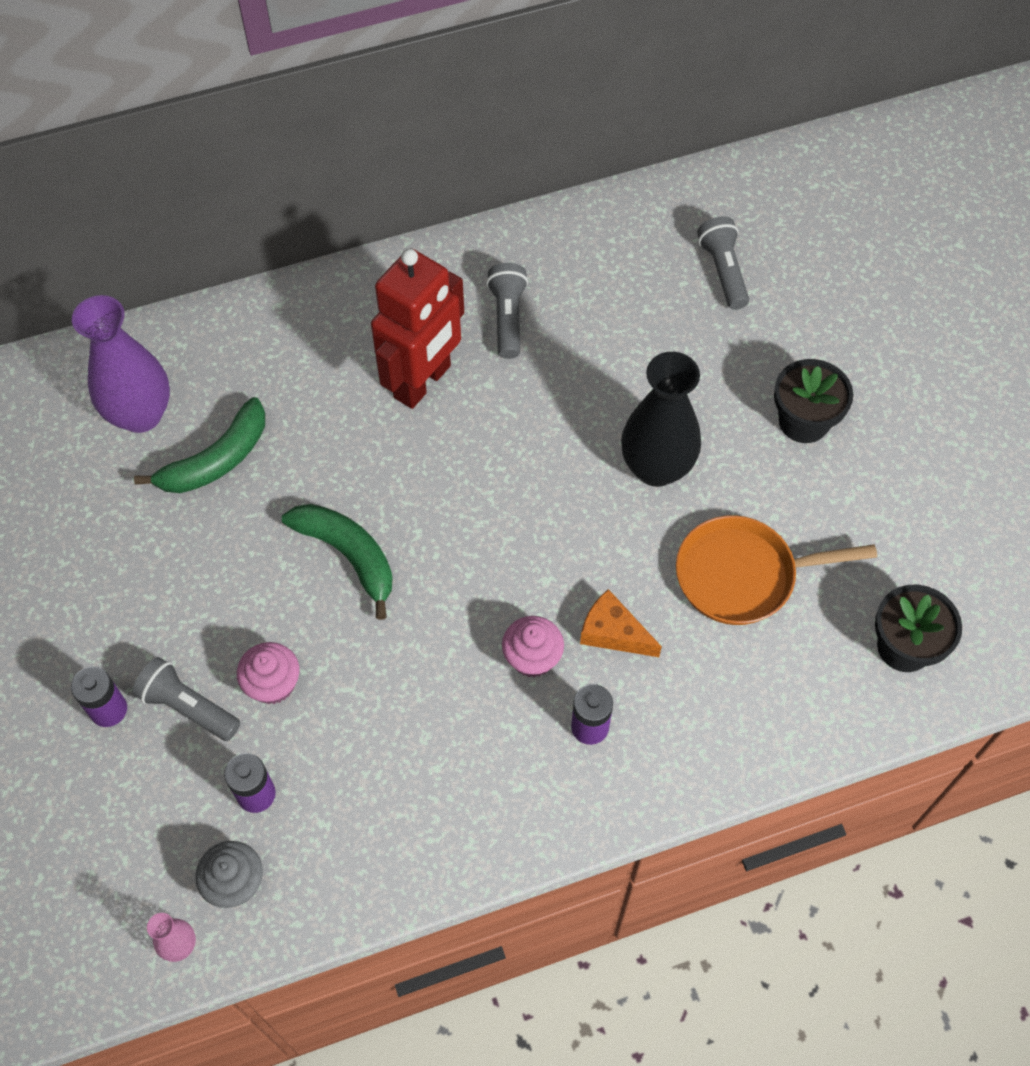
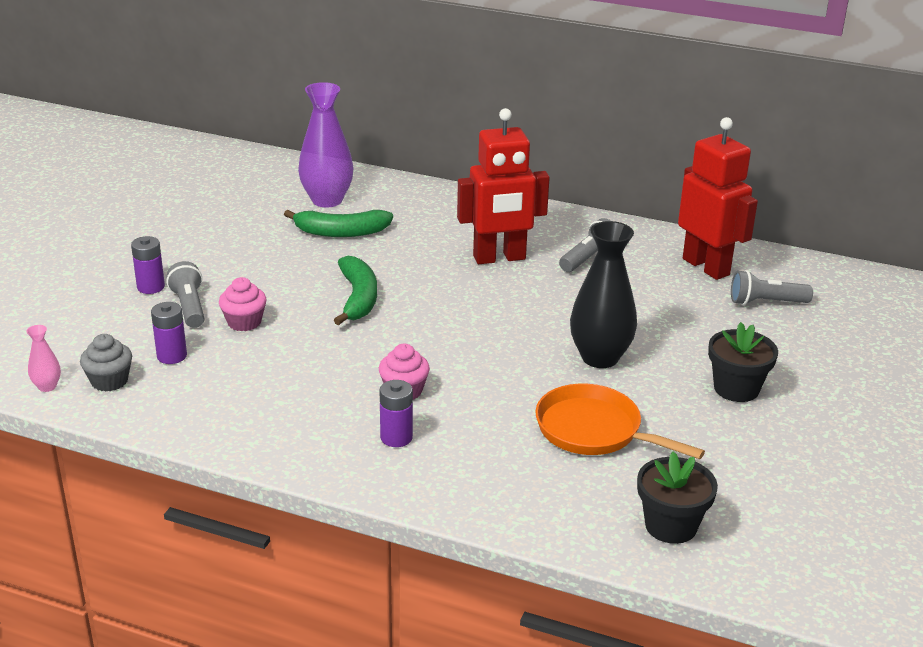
camera: 40 degrees right, 30 degrees down
orange cheese [580,589,662,657] -> none
grey flashlight [697,216,749,310] -> grey flashlight turned 120 degrees counterclockwise [731,270,813,305]
none -> red robot [678,117,758,280]

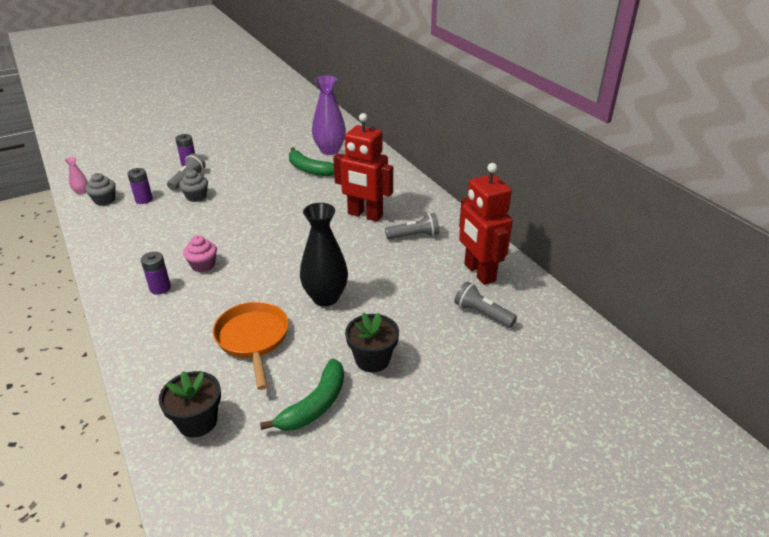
camera: 40 degrees right, 5 degrees up
pink cupcake [219,277,267,331] -> grey cupcake [179,170,208,202]
green banana [334,256,377,325] -> green banana moved to [260,359,344,431]
red robot [678,117,758,280] -> red robot turned 150 degrees clockwise [459,163,513,285]

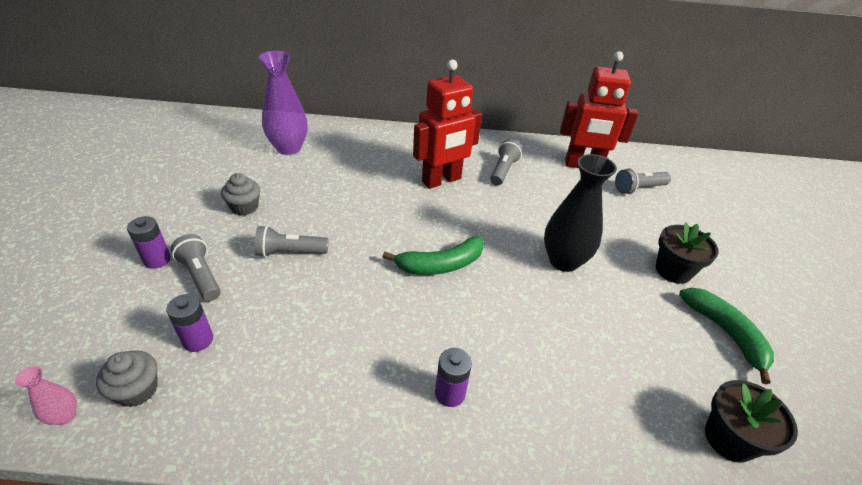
camera: 60 degrees left, 5 degrees up
grey cupcake [179,170,208,202] -> grey cupcake moved to [221,173,260,216]
pink cupcake [183,235,217,272] -> none
orange pan [213,302,289,390] -> none
green banana [289,147,334,176] -> green banana moved to [383,236,484,275]
none -> grey flashlight [254,226,329,257]

